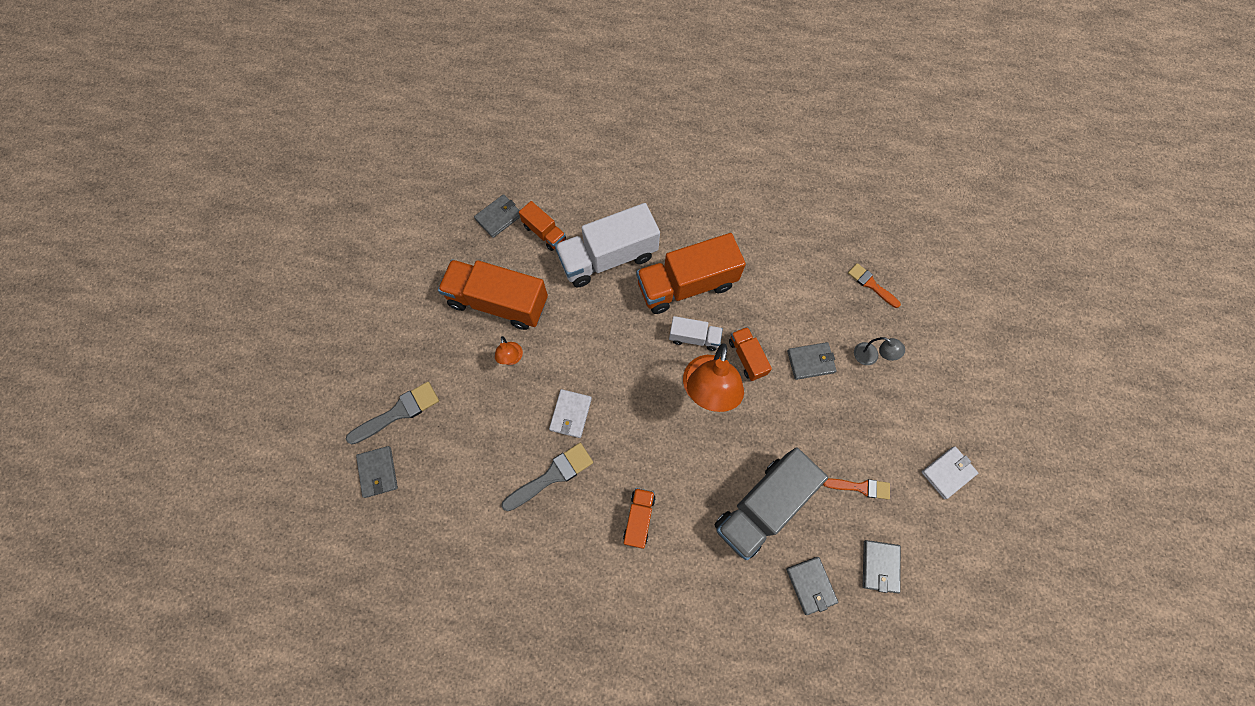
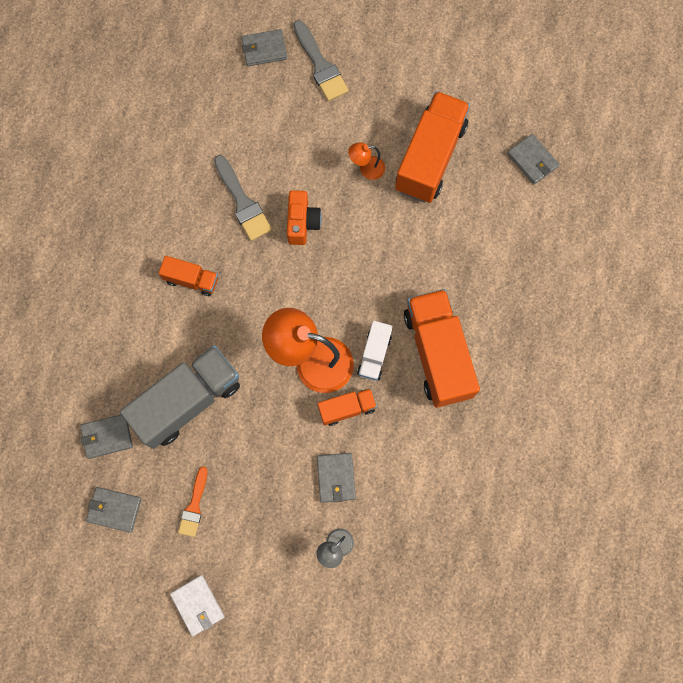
camera: 95 degrees right, 5 degrees up
orange truck [519,201,566,251] -> none
white wallet [549,389,592,438] -> orange camera [287,190,322,245]
white truck [555,203,660,287] -> none
grey truck [715,447,828,560] -> grey truck turned 90 degrees clockwise [120,345,240,449]
orange brush [848,263,901,308] -> none

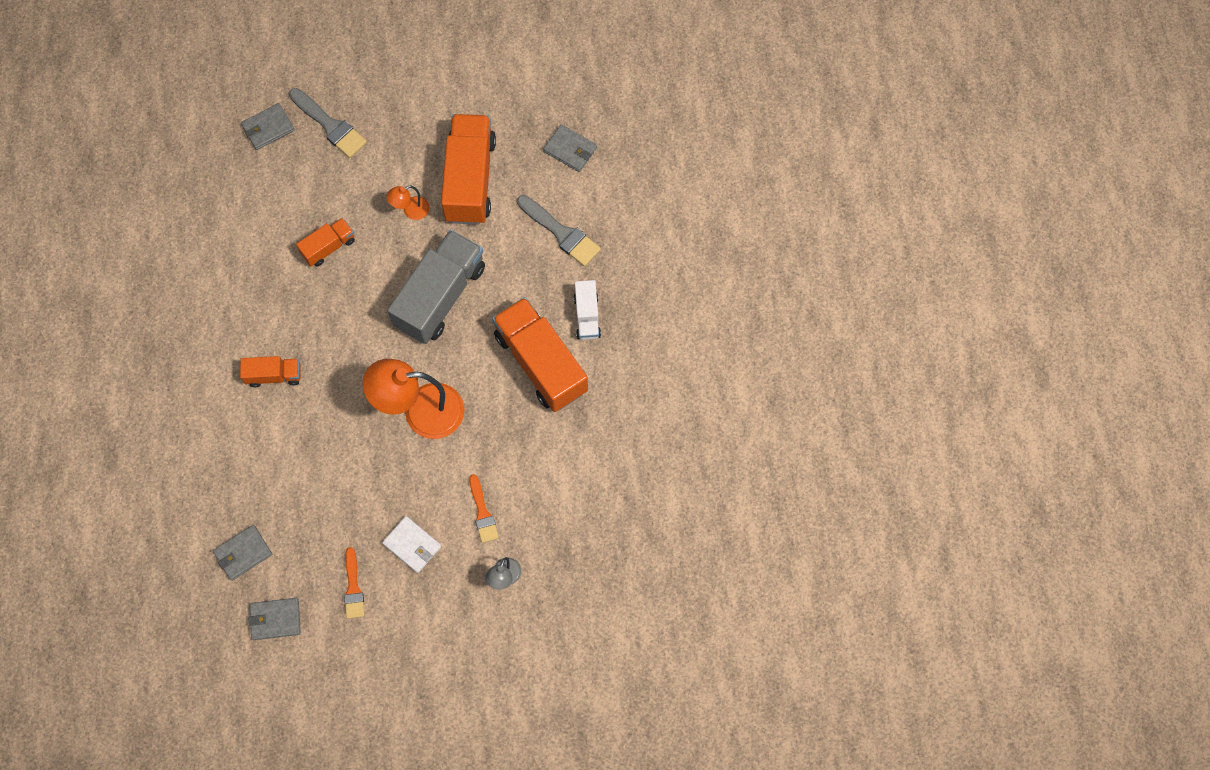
camera: 20 degrees left, 5 degrees down
grey truck [120,345,240,449] -> grey truck moved to [387,230,485,344]
white wallet [170,575,225,636] -> white wallet moved to [382,516,441,573]
grey brush [214,155,272,241] -> grey brush moved to [517,195,601,266]
orange camera [287,190,322,245] -> none
grey wallet [317,453,356,503] -> orange brush [469,474,499,543]
orange truck [318,388,377,426] -> orange truck moved to [296,218,355,267]
white truck [357,321,393,381] -> white truck moved to [574,280,601,340]

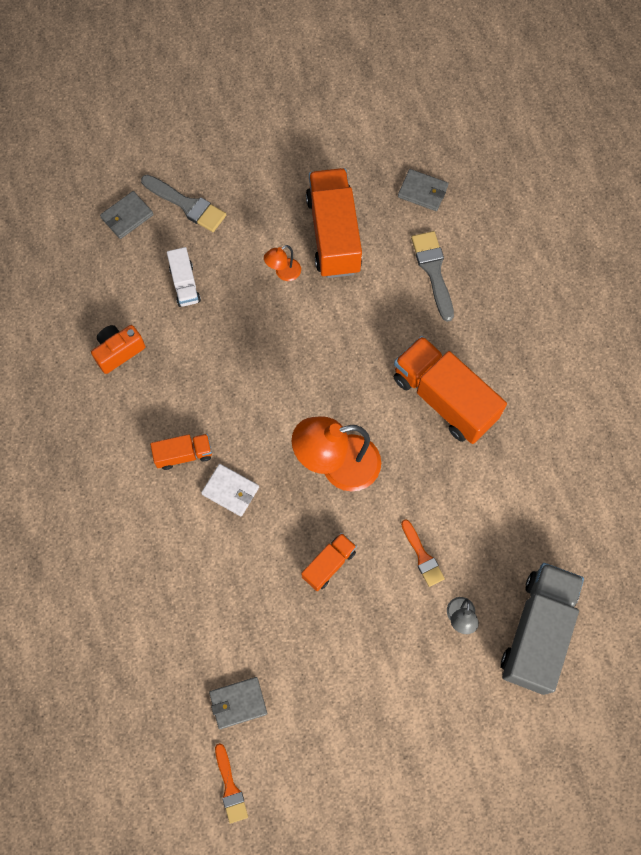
camera: 10 degrees left, 0 degrees up
grey wallet [213,525,272,581] -> none
orange truck [296,218,355,267] -> orange truck moved to [301,533,357,591]
orange brush [344,547,365,619] -> orange brush moved to [215,743,248,824]
white wallet [382,516,441,573] -> white wallet moved to [201,464,259,516]
grey truck [387,230,485,344] -> grey truck moved to [501,563,584,695]
grey brush [517,195,601,266] -> grey brush turned 135 degrees counterclockwise [411,231,454,322]
white truck [574,280,601,340] -> white truck moved to [167,247,201,307]
none -> orange camera [91,325,145,374]

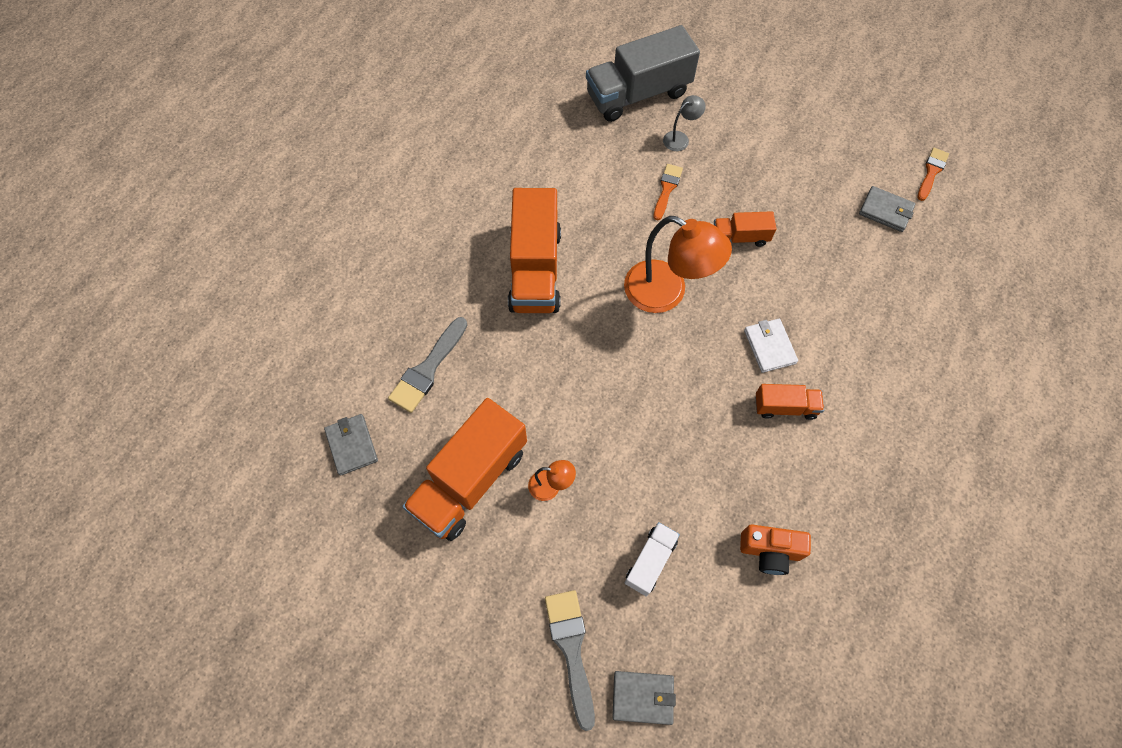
camera: 135 degrees left, 5 degrees down
orange truck [150,434,212,470] -> orange truck turned 150 degrees clockwise [756,384,824,420]

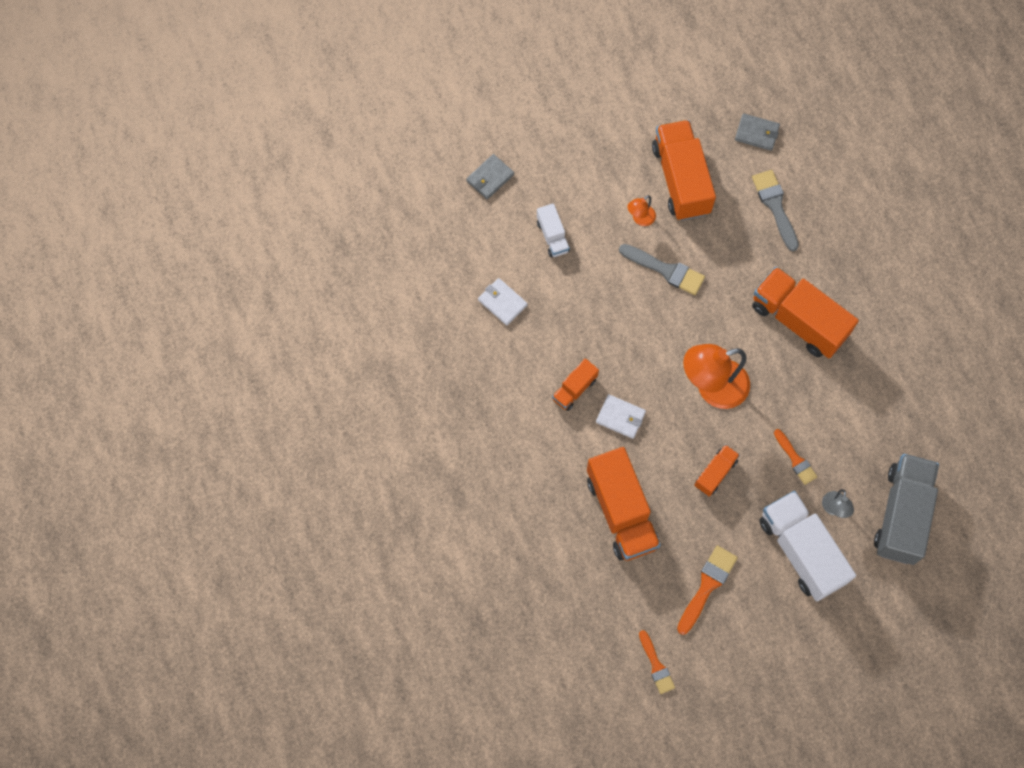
camera: 130 degrees right, 5 degrees up
grey brush [545,590,595,731] -> grey brush moved to [619,244,705,295]
orange camera [740,524,811,575] -> white wallet [478,278,528,325]
grey wallet [859,186,915,232] -> none
none -> orange truck [587,447,661,561]
none -> orange brush [677,545,738,635]
none -> white truck [759,491,856,601]

